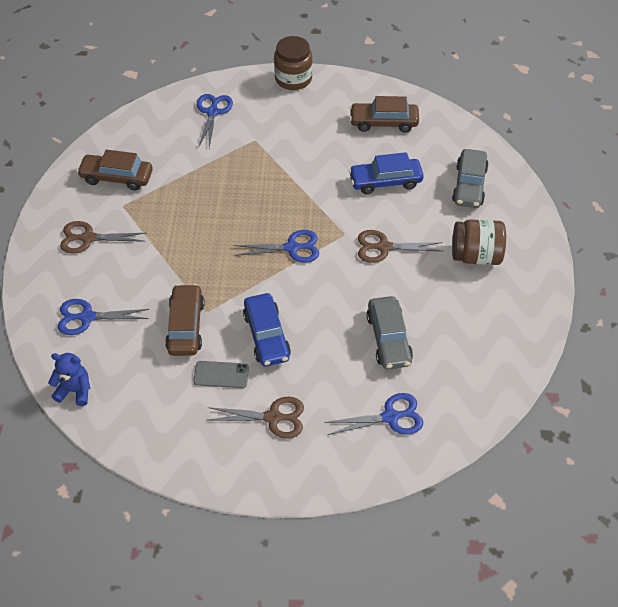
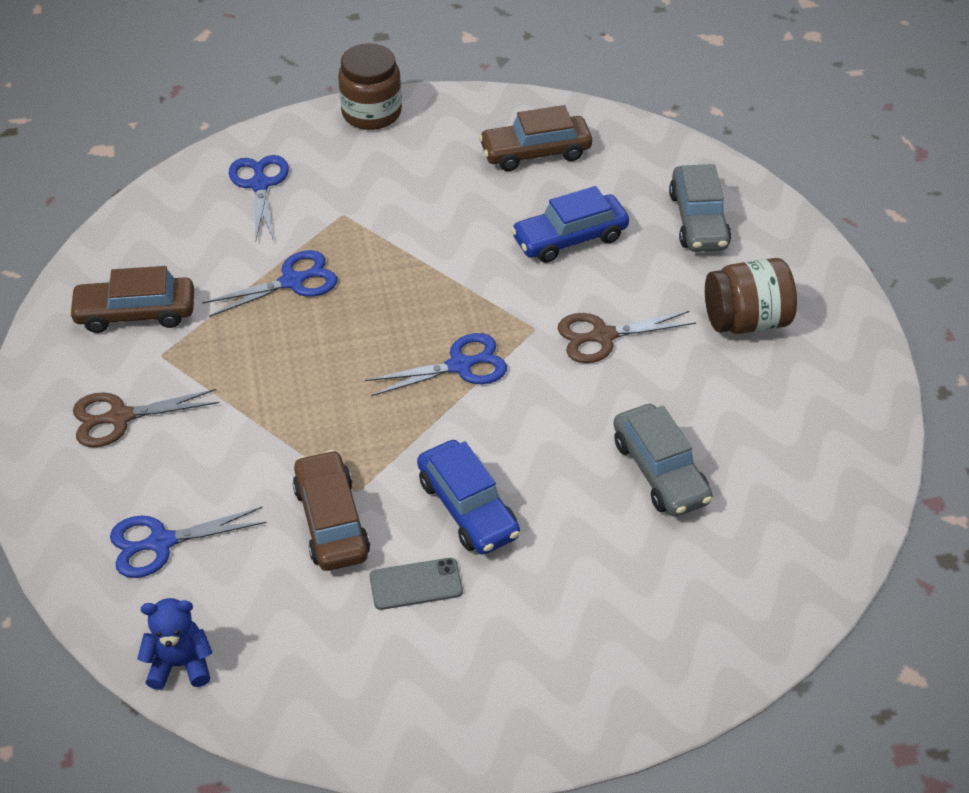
camera: 15 degrees left, 5 degrees down
brown scissors [208,396,304,439] -> none
blue scissors [324,393,423,435] -> blue scissors moved to [203,250,337,317]

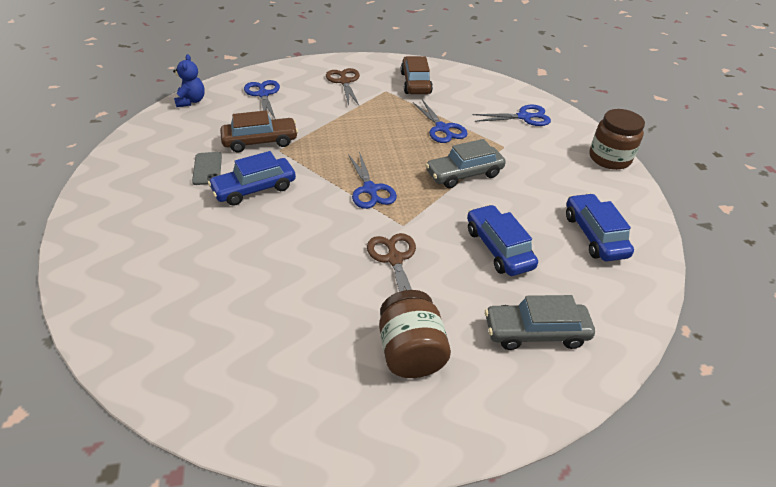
camera: 90 degrees right, 5 degrees down
brown car [479,105,592,171] -> blue car [566,193,634,262]
grey car [613,404,713,517] -> grey car moved to [426,139,506,188]

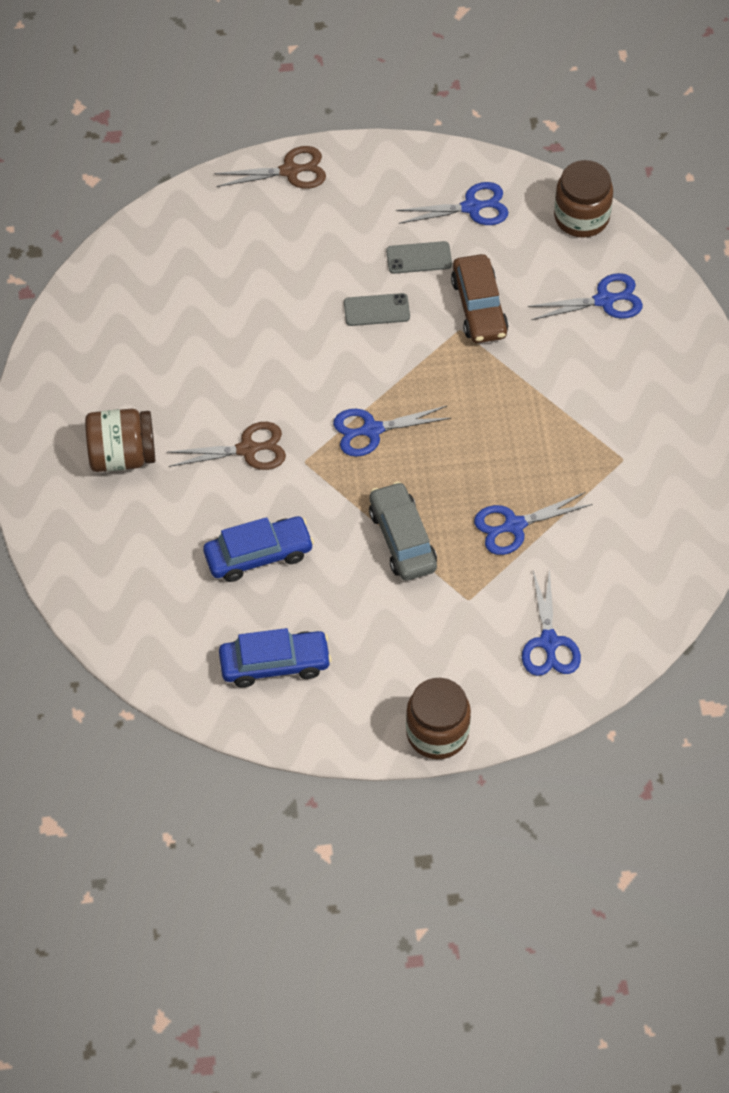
camera: 95 degrees right, 15 degrees up
blue teddy bear [173,54,205,107] -> brown jar [554,160,613,238]
blue car [208,151,296,206] -> grey phone [344,293,410,326]
brown scissors [326,68,360,105] -> brown scissors moved to [214,146,326,189]
brown car [401,56,433,94] -> none
grey car [485,295,595,350] -> none
none -> blue scissors [396,182,509,225]

